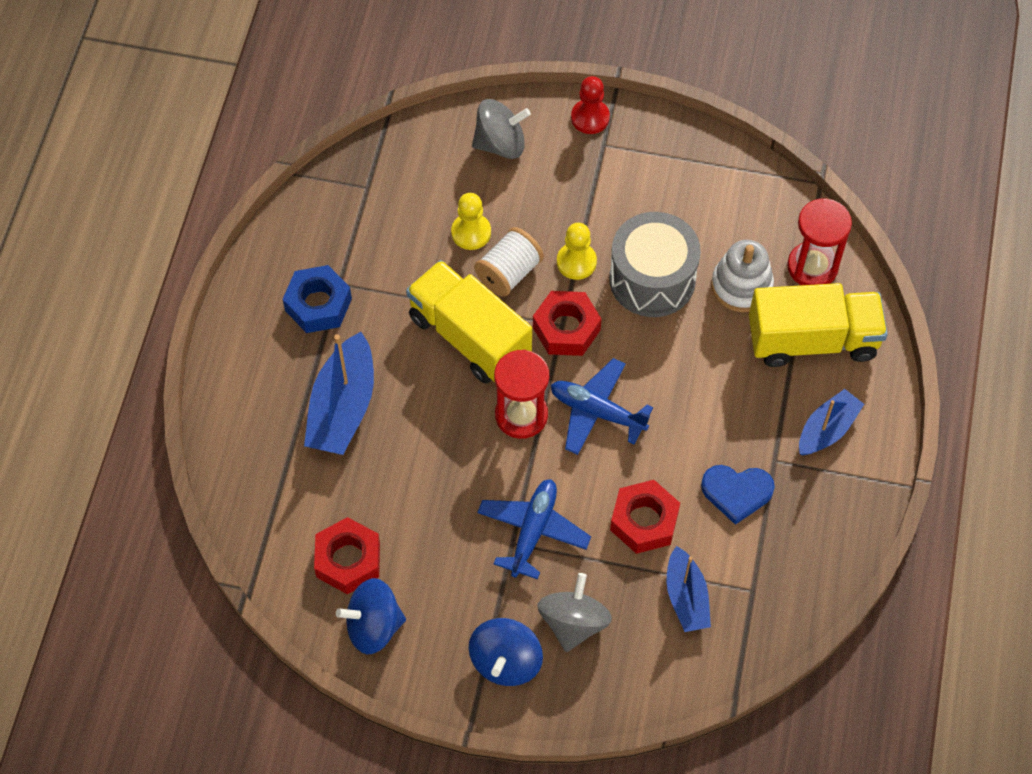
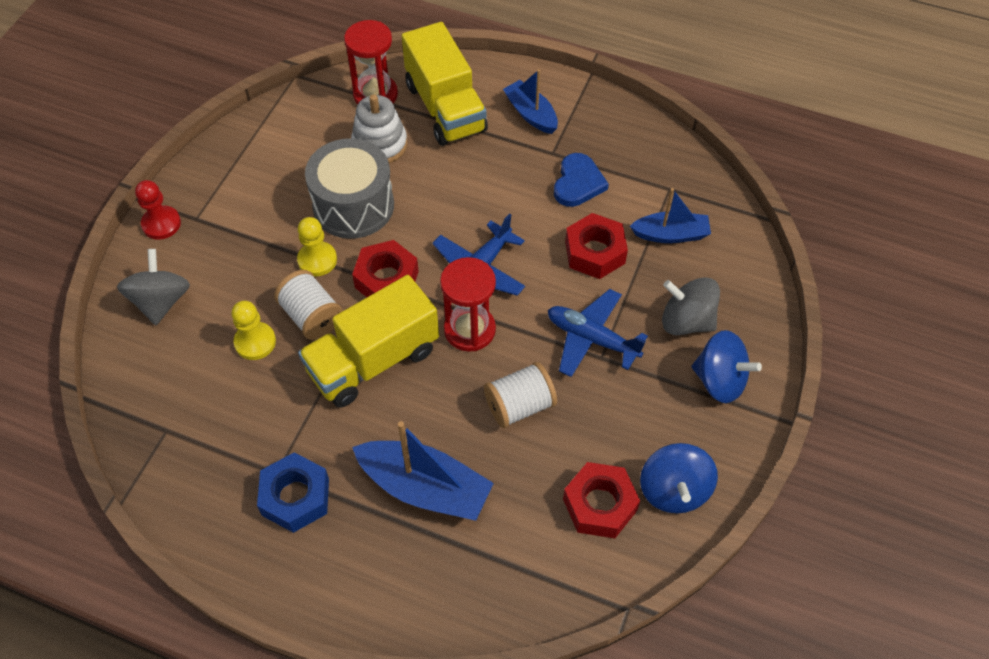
camera: 80 degrees left, 5 degrees down
yellow truck [749,283,888,367] -> yellow truck turned 150 degrees clockwise [402,22,488,146]
none -> white spool [484,362,557,428]

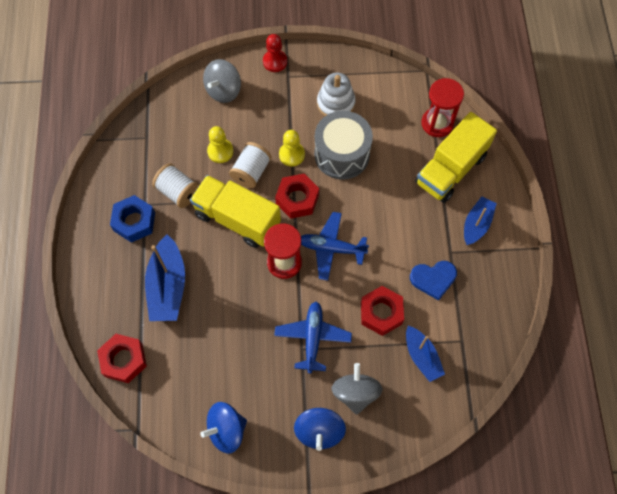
camera: 65 degrees right, 10 degrees up
grey spinning top [117,249,190,325] -> grey spinning top turned 150 degrees clockwise [203,59,241,103]
white stacking toy [351,94,407,163] -> white stacking toy moved to [317,72,356,116]
white spool [484,362,557,428] -> white spool moved to [152,163,199,208]
red nut [563,462,640,538] -> red nut moved to [97,334,147,383]

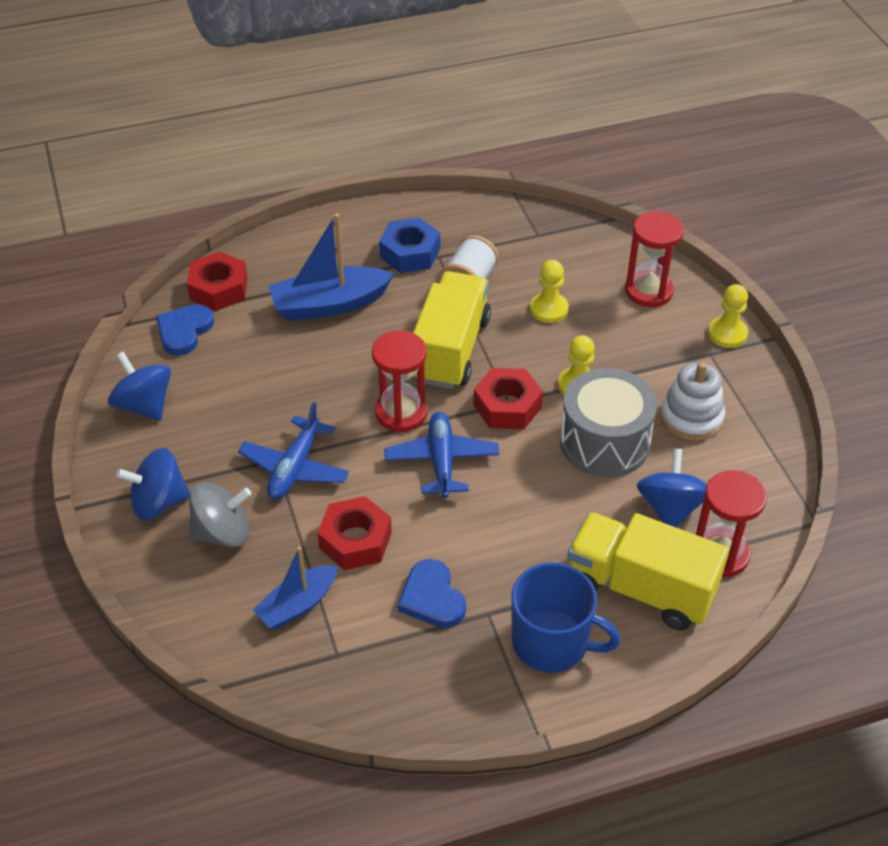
camera: 75 degrees right, 20 degrees down
grey spinning top [203,59,241,103] -> red hourglass [625,211,684,307]
white spool [229,142,272,188] -> none
red pawn [263,34,287,72] -> yellow pawn [708,284,748,348]
blue plane [274,302,352,374] -> blue plane turned 120 degrees clockwise [238,402,349,499]
blue boat [464,197,497,245] -> blue mug [511,562,621,672]
none -> blue heart [156,304,214,356]
none -> blue spinning top [637,448,707,528]

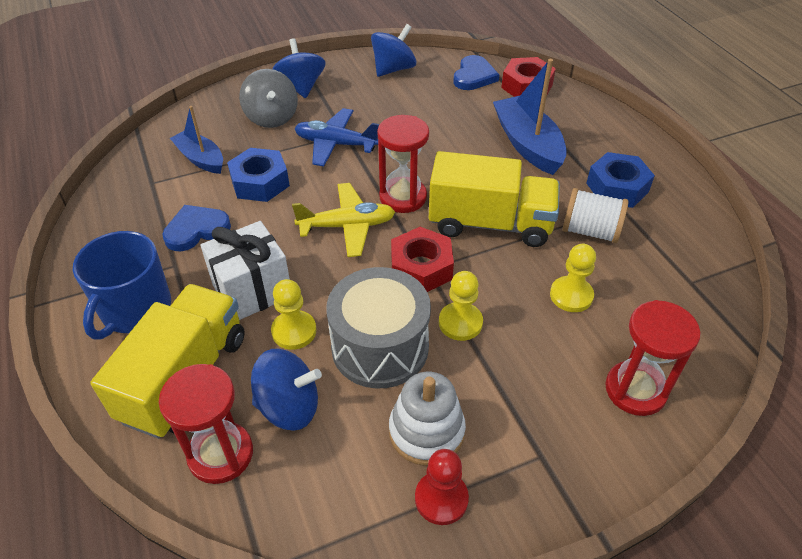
camera: 85 degrees right, 0 degrees up
blue heart [156,304,214,356] -> blue heart turned 90 degrees clockwise [453,55,499,90]
red nut [317,496,392,570] -> blue nut [227,148,290,202]
blue plane [384,412,499,498] -> yellow plane [292,183,395,257]
yellow pawn [708,284,748,348] -> yellow pawn moved to [271,279,316,350]
none -> white gift [200,221,290,320]
none -> red pawn [415,449,469,525]

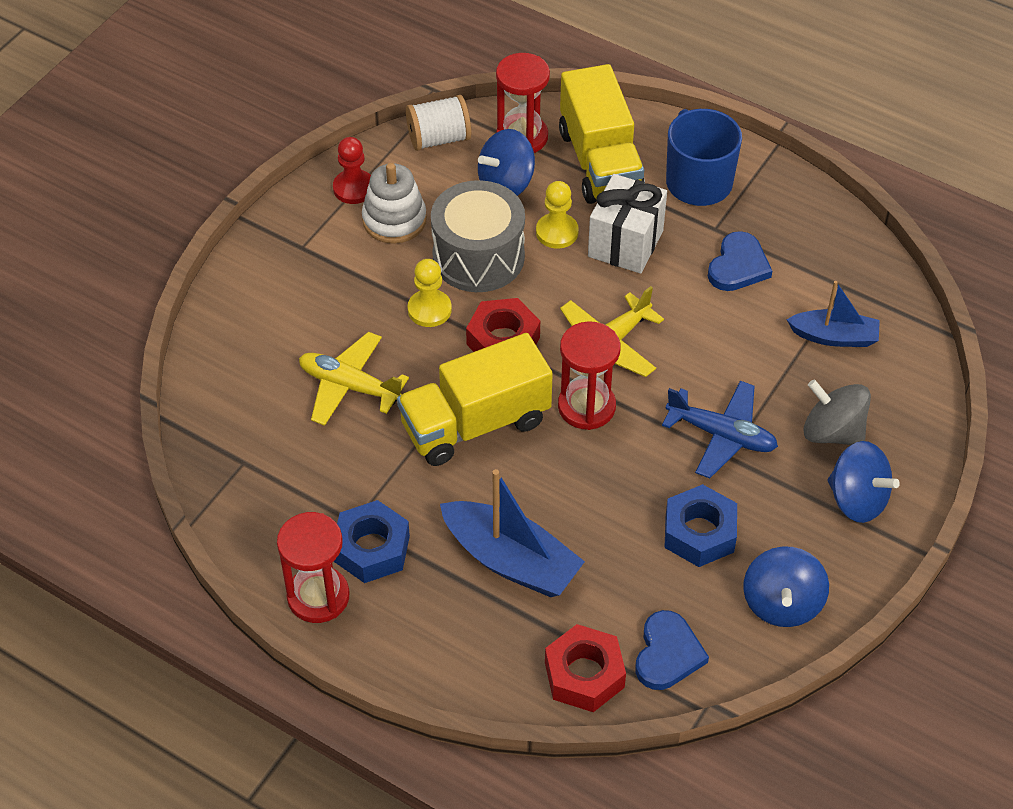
camera: 145 degrees right, 5 degrees up
blue nut [227,148,290,202] -> blue nut moved to [664,484,737,567]
blue plane [295,108,379,166] -> blue plane turned 45 degrees clockwise [662,381,778,478]
blue heart [453,55,499,90] -> blue heart turned 150 degrees counterclockwise [635,610,709,690]
yellow pawn [550,244,596,312] -> yellow plane [299,332,409,426]
white spool [562,188,628,243] -> white spool moved to [406,95,471,151]
red hourglass [605,300,700,416] -> red hourglass moved to [277,512,349,623]

